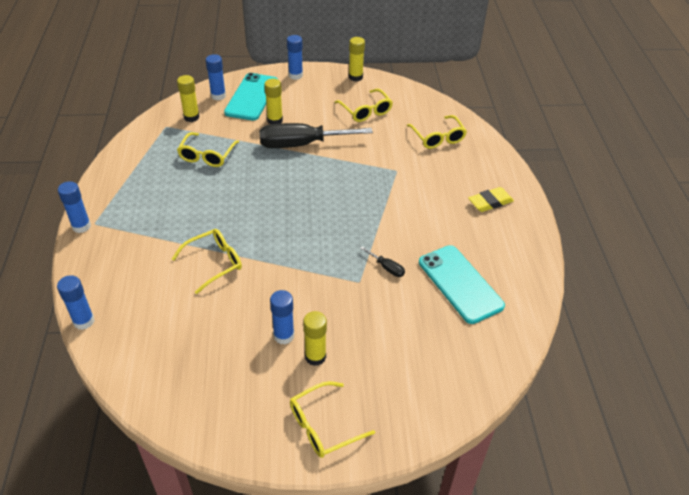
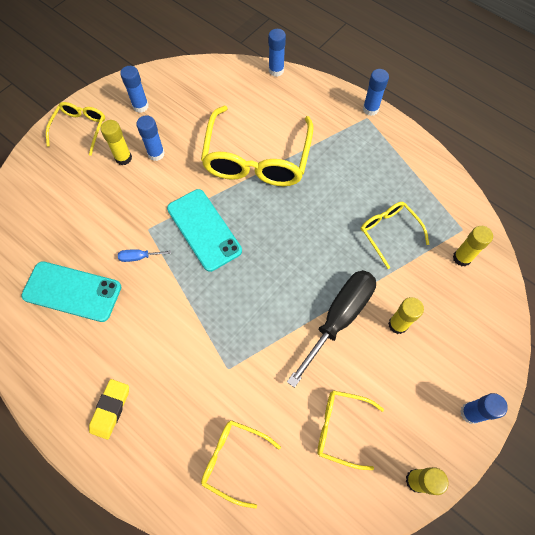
camera: 135 degrees right, 20 degrees up
yellow glasses [172,229,242,294] -> yellow glasses [201,106,313,186], size x1.93
blue glue stick [206,54,226,100] -> blue glue stick moved to [120,66,149,113]
turquoise phone [224,73,277,121] -> turquoise phone moved to [167,189,242,272]
black screwdriver [360,246,405,277] -> blue screwdriver [118,249,171,262]

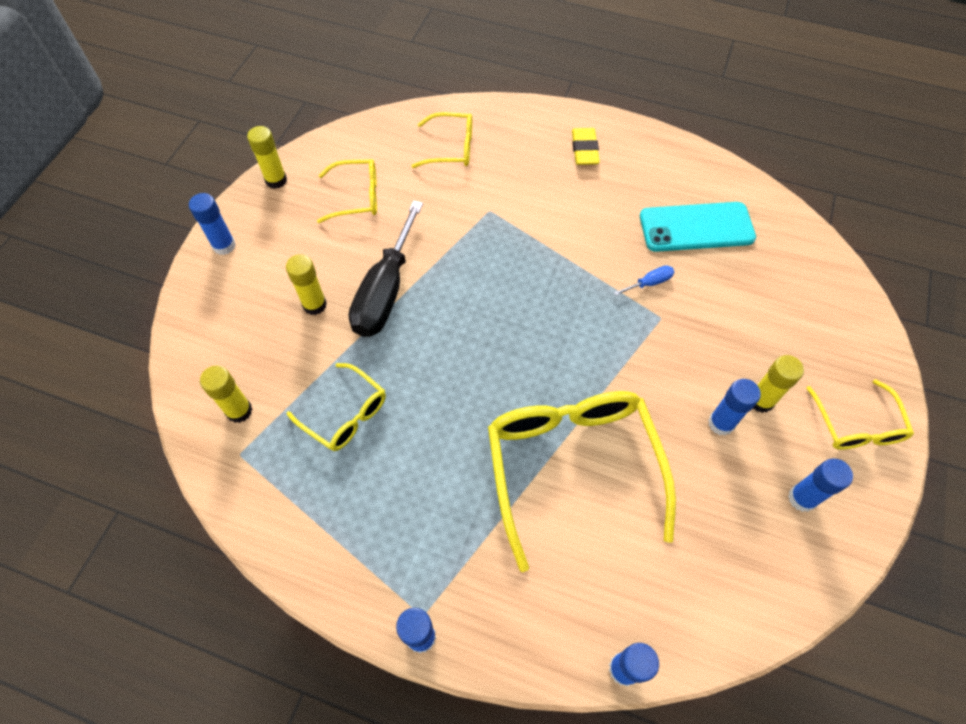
camera: 160 degrees right, 5 degrees down
turquoise phone [167,189,242,272] -> none

